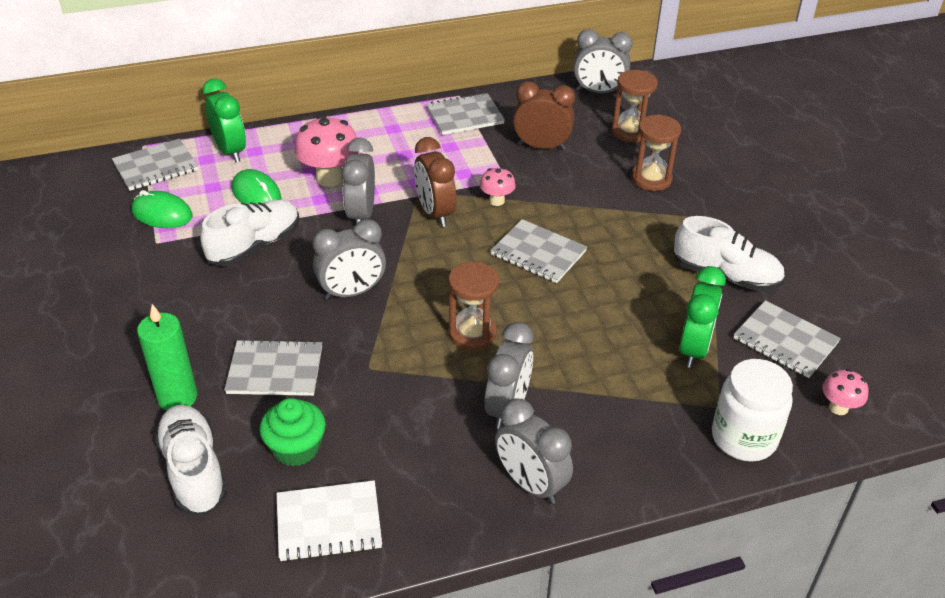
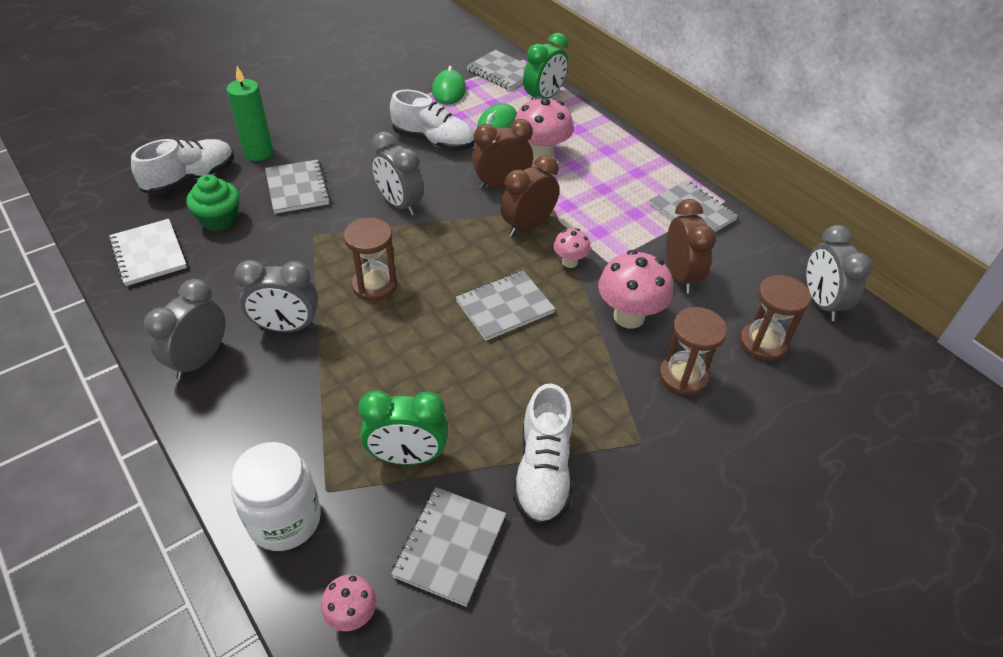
camera: 70 degrees right, 5 degrees up
grey clock [342,137,375,224] -> brown clock [472,119,533,189]
grey notebook [491,219,587,283] -> grey notebook turned 45 degrees clockwise [456,271,556,341]
none -> pink mushroom [598,250,673,329]

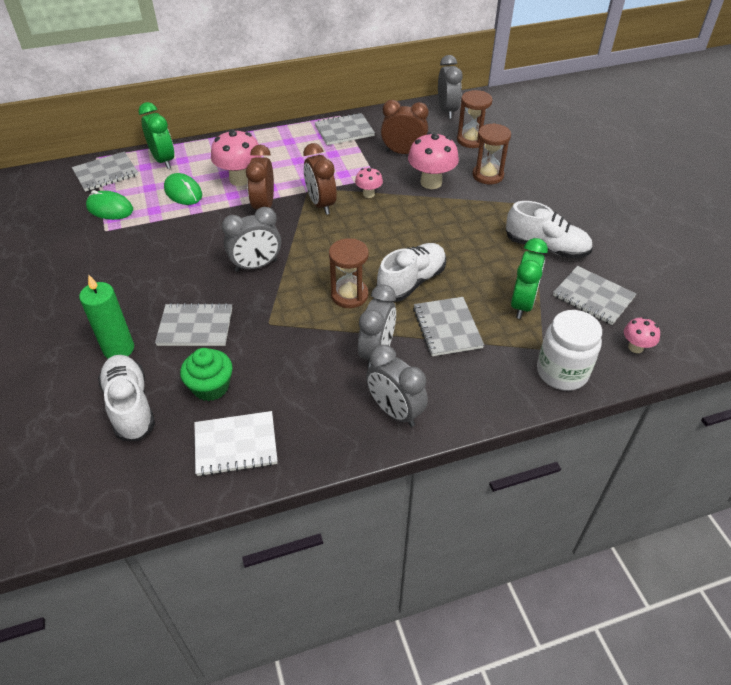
camera: 70 degrees left, 0 degrees up
white shoe [390,89,475,151] -> white shoe moved to [376,243,446,302]
grey notebook [456,271,556,341] -> grey notebook moved to [413,297,484,356]
grey clock [806,225,872,321] -> grey clock turned 105 degrees counterclockwise [438,55,463,119]

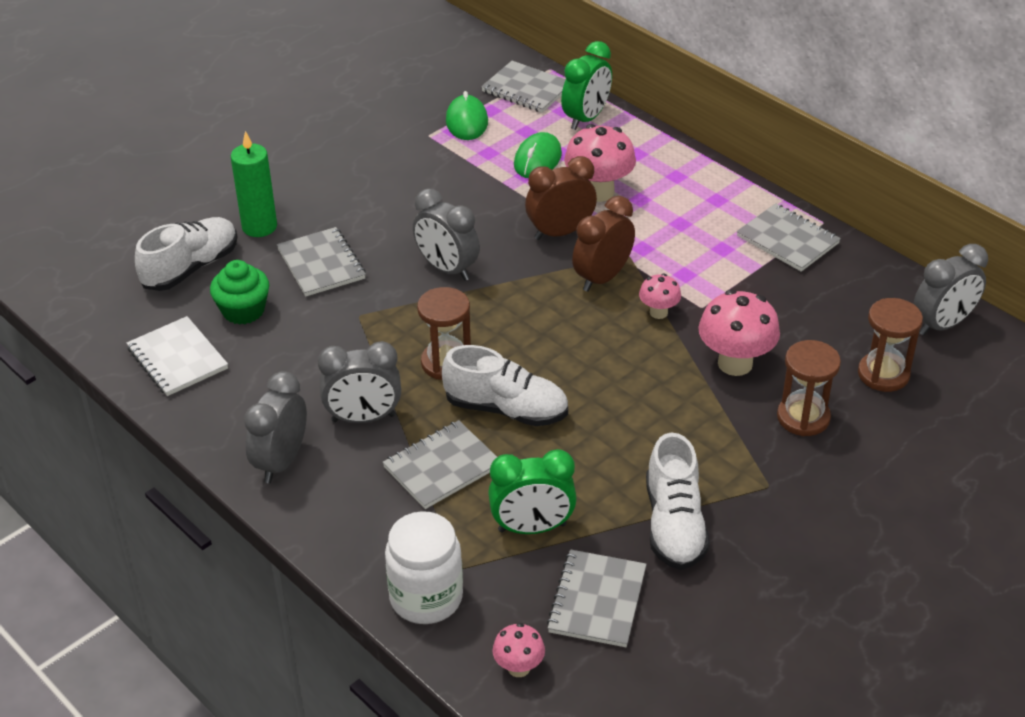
camera: 65 degrees right, 5 degrees down
brown clock [381,100,429,154] -> none

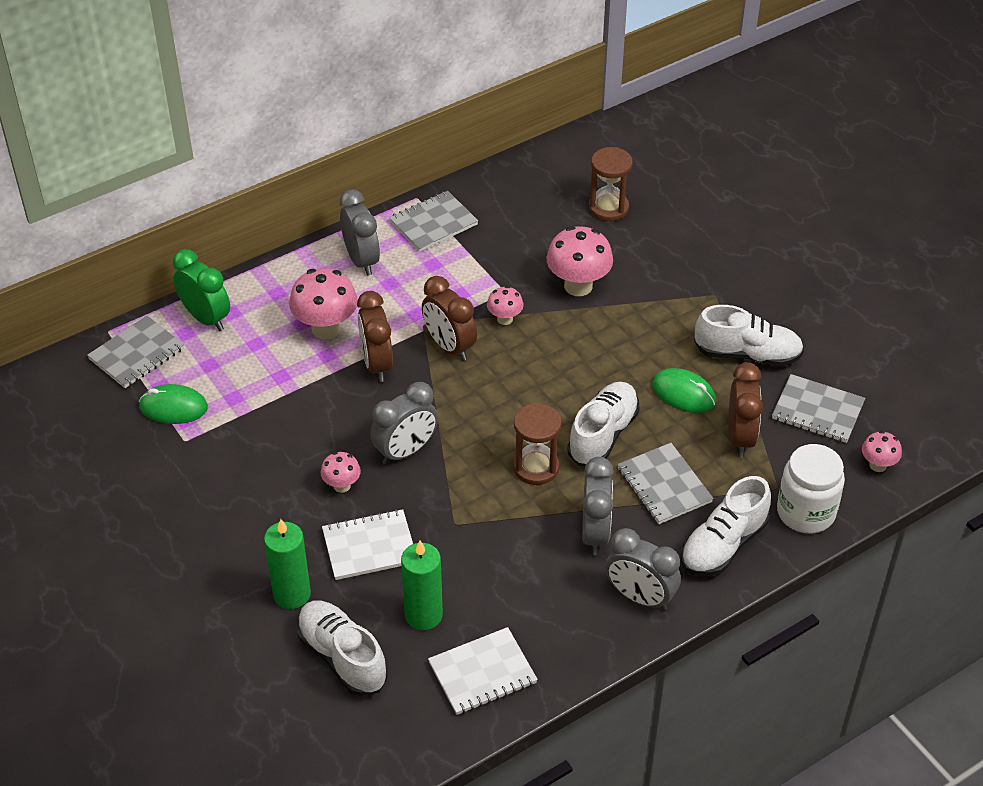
camera: 80 degrees left, 5 degrees up
green cupcake [210,260,269,325] -> green candle [401,540,443,630]
grey notebook [277,227,366,296] -> white notebook [322,509,413,580]
green clock [488,449,577,534] -> brown clock [728,362,763,457]
green mouse [514,132,562,178] -> green mouse moved to [652,368,716,413]
brown hourglass [777,340,841,436] -> none
grey clock [914,244,988,336] -> grey clock moved to [340,189,380,276]
none -> pink mushroom [320,452,361,493]
none -> white shoe [681,476,771,576]

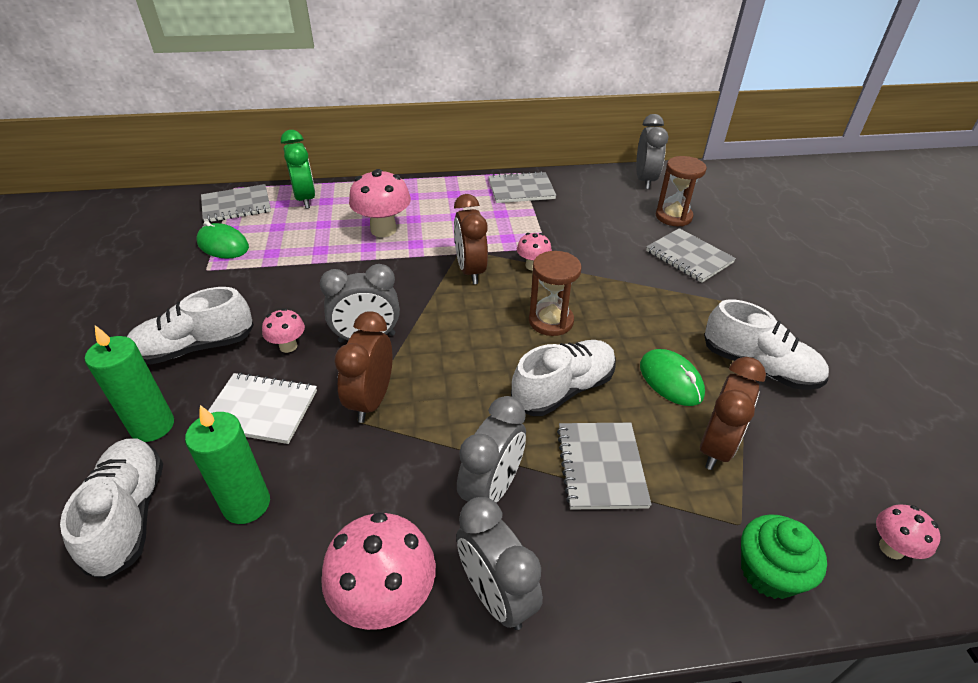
camera: 25 degrees right, 5 degrees down
grey clock [340,189,380,276] -> grey clock moved to [636,114,668,189]
brown clock [357,291,393,382] -> brown clock moved to [334,311,392,423]
white notebook [428,627,538,715] -> none
brown hourglass [513,403,561,485] -> brown hourglass moved to [529,251,582,336]
pink mushroom [546,226,613,296] -> pink mushroom moved to [321,512,436,630]
white shoe [681,476,771,576] -> white shoe moved to [127,287,254,365]
grey notebook [772,374,865,443] -> grey notebook moved to [646,228,736,283]
white jar [777,444,845,534] -> green cupcake [741,514,827,599]

